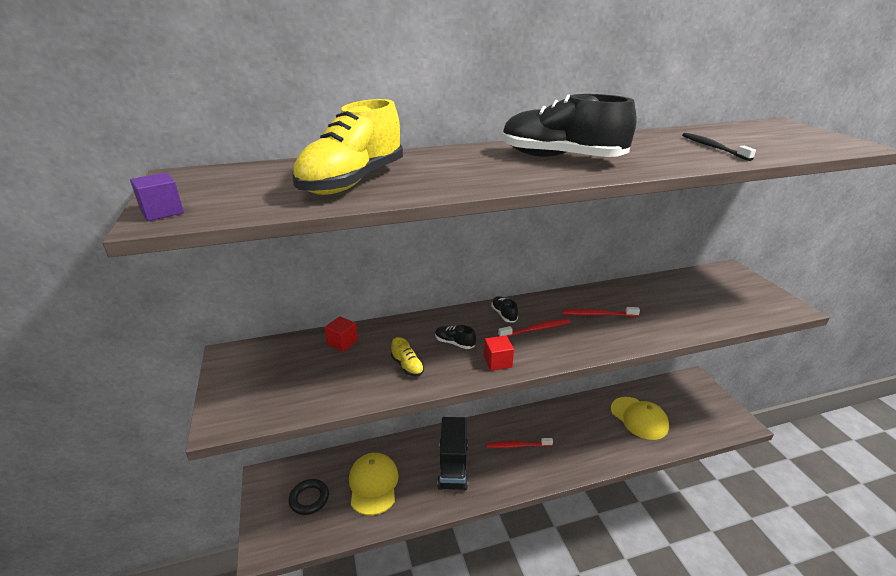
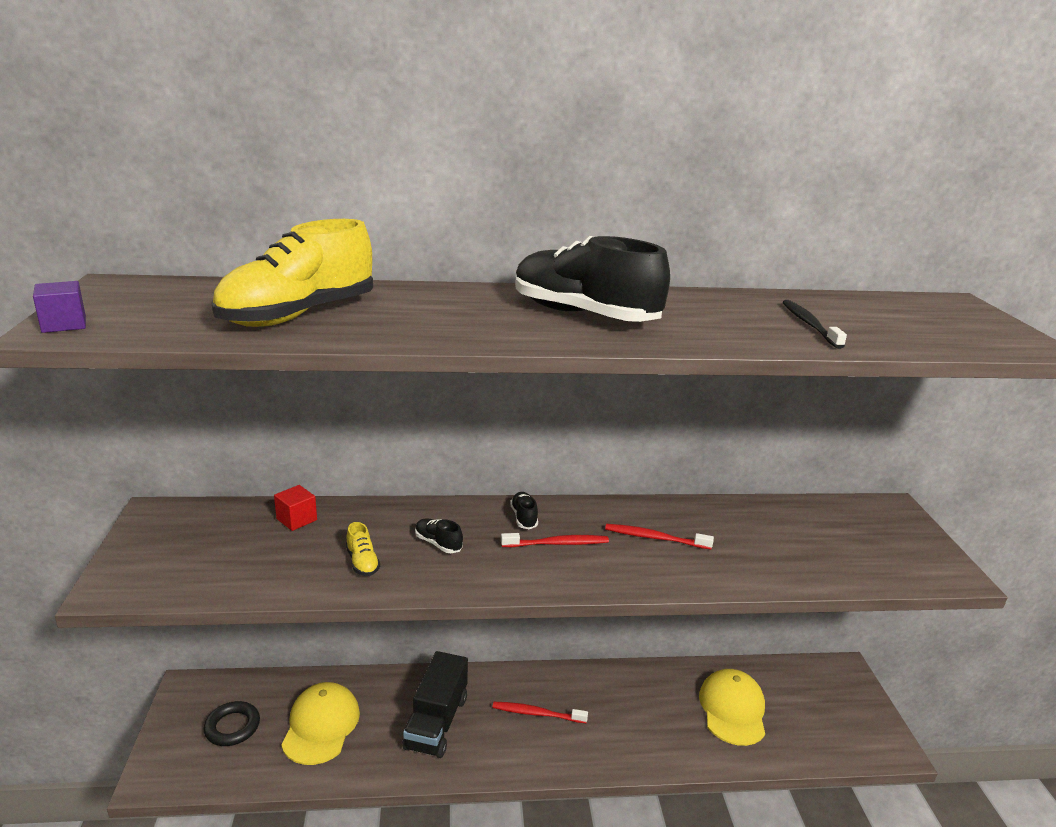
camera: 10 degrees right, 5 degrees down
red cube [484,335,514,371] -> none
yellow cap [611,397,669,440] -> yellow cap turned 150 degrees counterclockwise [699,669,765,746]

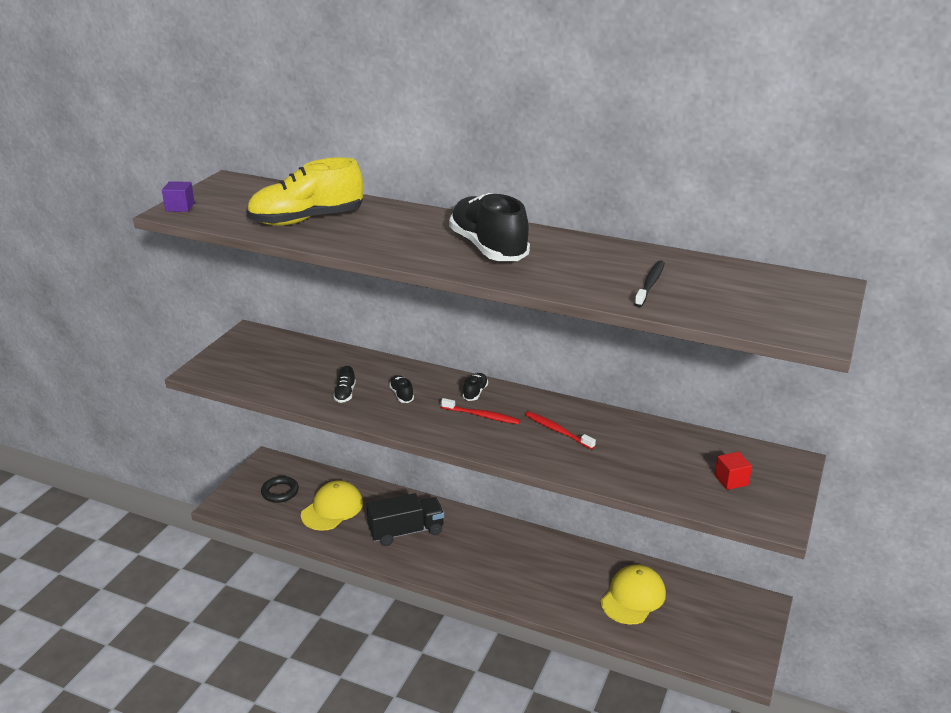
camera: 30 degrees right, 5 degrees up
red cube [274,485,317,531] -> red cube moved to [714,452,752,490]
yellow shoe [346,522,380,576] -> black shoe [333,366,356,403]
black truck [402,651,468,758] -> black truck turned 150 degrees counterclockwise [367,493,444,546]
red toothbrush [492,702,588,723] -> none

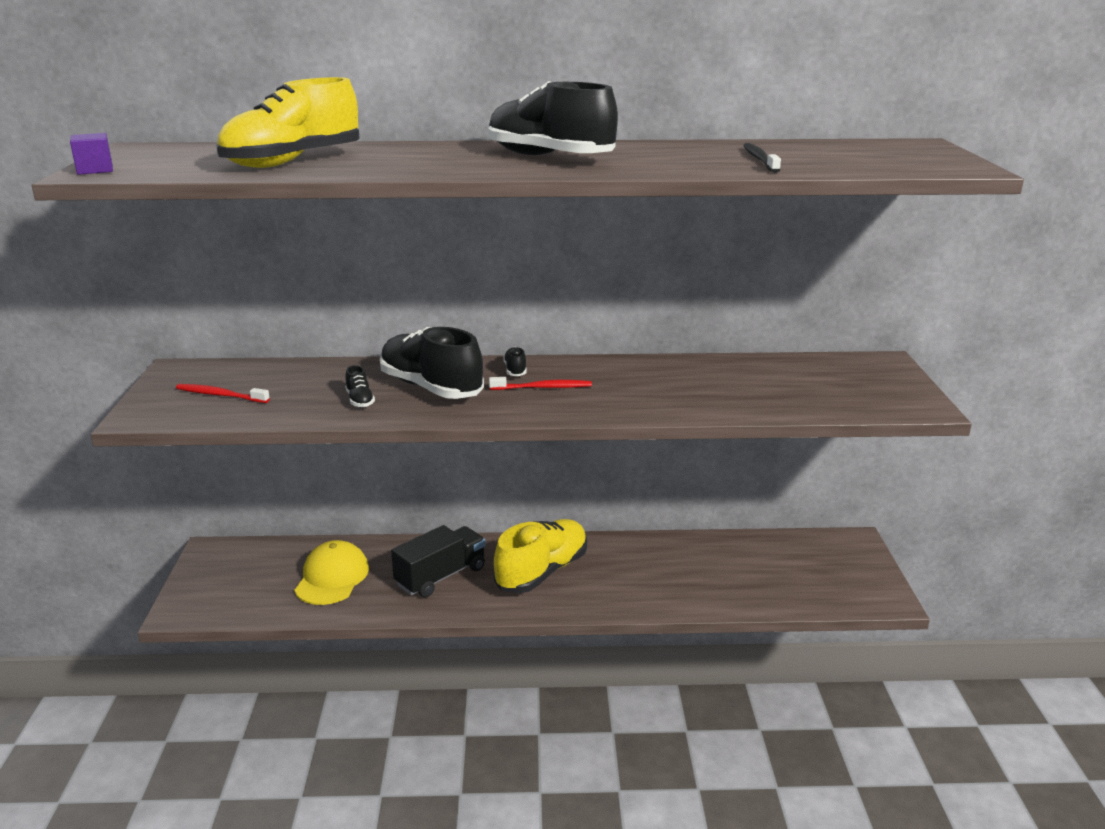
camera: 25 degrees left, 5 degrees down
black ring [261,476,299,503] -> none
black shoe [389,375,414,403] -> black shoe [380,327,484,399], size x2.43
red toothbrush [525,411,596,450] -> red toothbrush moved to [176,384,270,403]
yellow cap [600,564,666,624] -> none
red cube [714,452,752,490] -> none
none -> yellow shoe [494,519,587,593]

